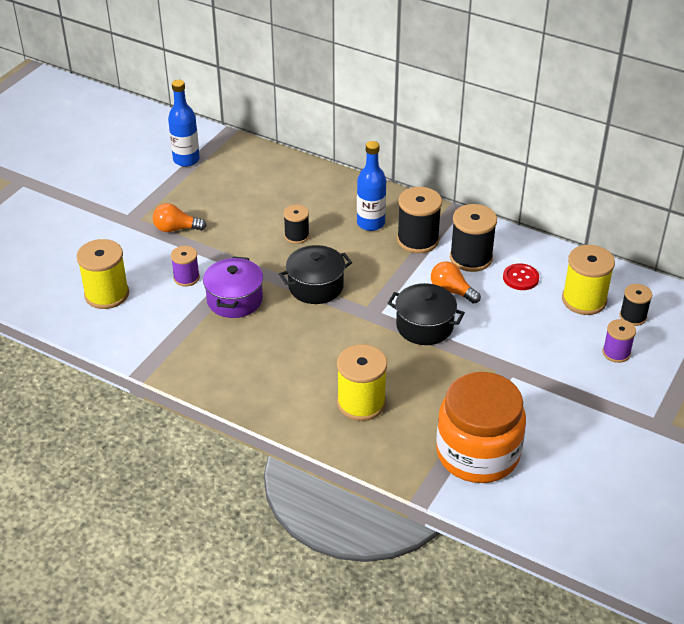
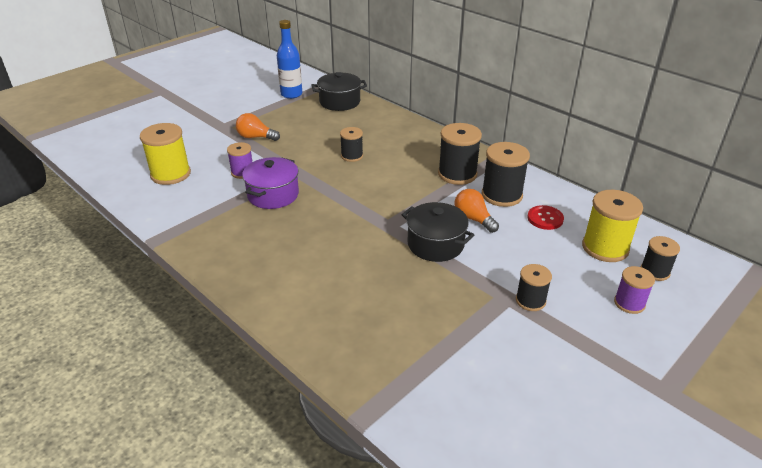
camera: 15 degrees right, 5 degrees down
black pot [279,245,352,304] -> black pot moved to [311,72,367,111]
yellow spool [337,344,387,421] -> none
blue bottle [357,141,386,231] -> none
orange jar [436,372,526,483] -> none
none -> black spool [516,264,552,311]

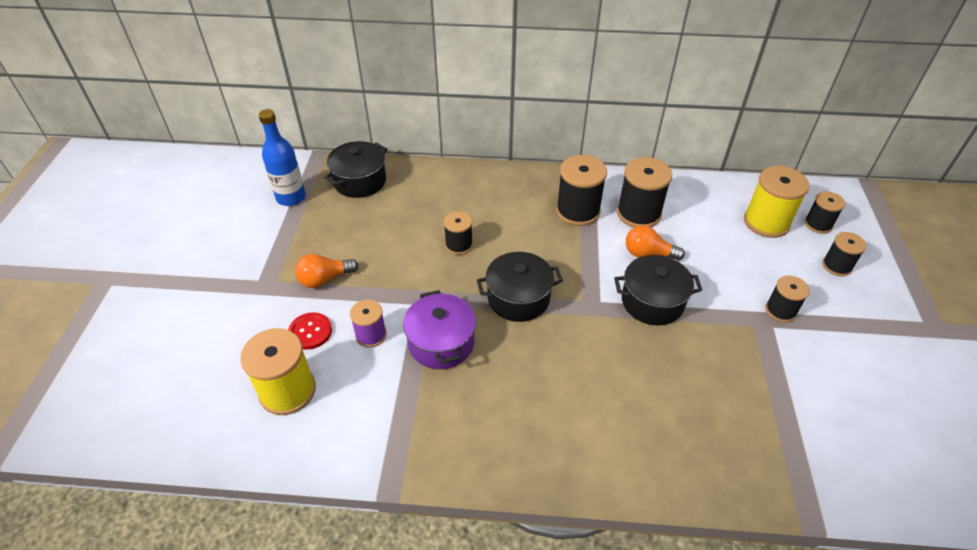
camera: 40 degrees left, 10 degrees up
red button [527,205,564,230] -> red button moved to [288,312,332,350]
purple spool [614,266,655,314] -> black spool [822,232,867,276]
none -> black pot [477,252,563,322]

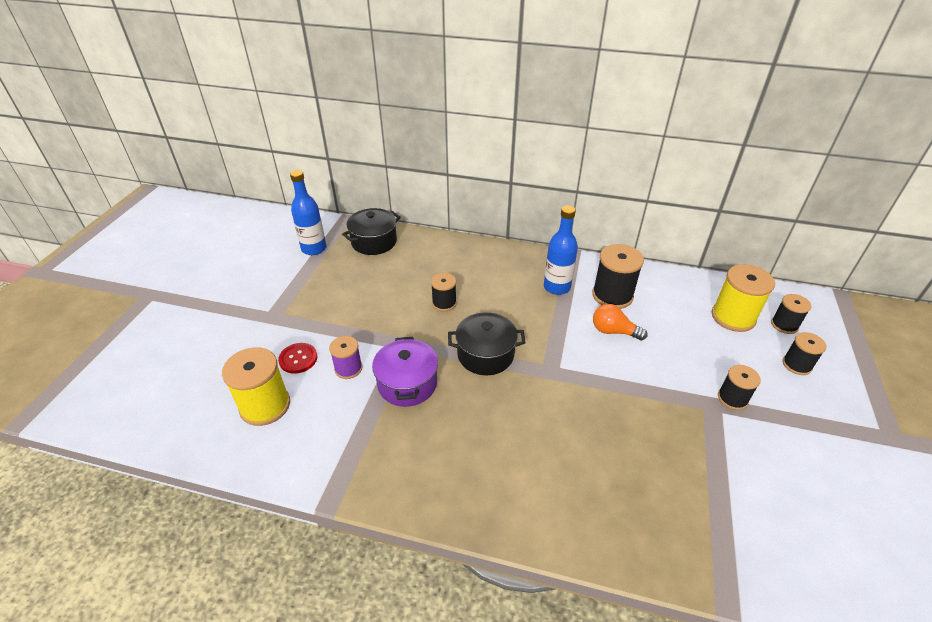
camera: 10 degrees right, 5 degrees down
orange light bulb [295,254,359,288] -> none
black spool [556,155,607,226] -> blue bottle [544,206,578,295]
black pot [614,255,702,326] -> none

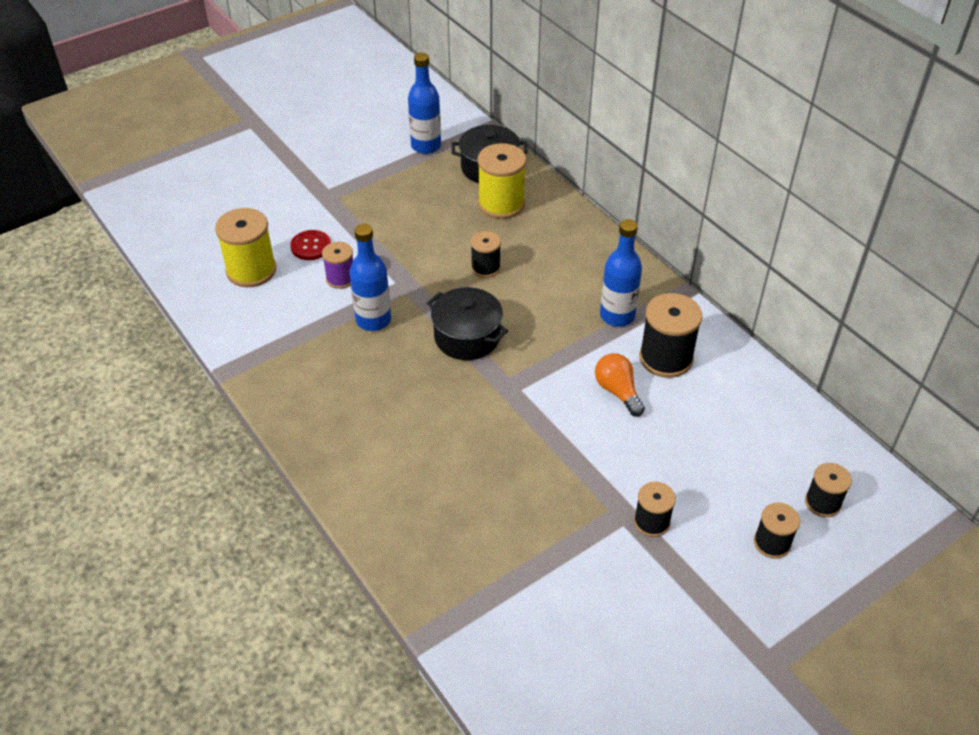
camera: 40 degrees right, 5 degrees up
purple pot [372,337,438,407] -> blue bottle [350,224,391,331]
yellow spool [711,264,775,332] -> yellow spool moved to [477,143,526,219]

